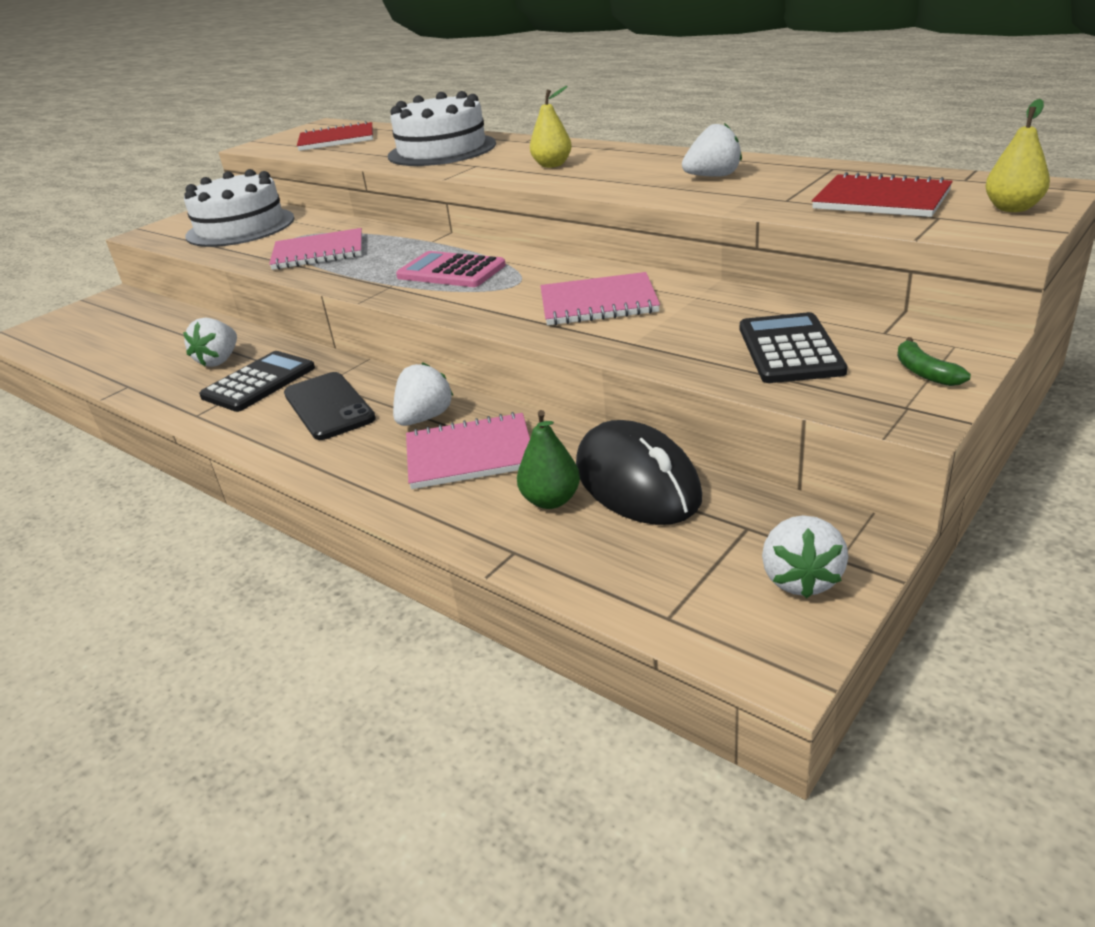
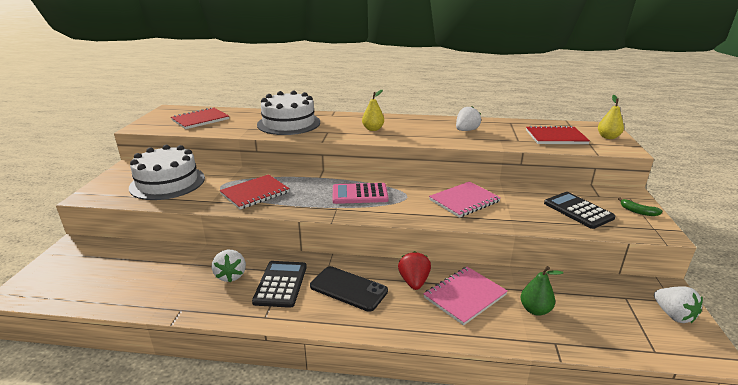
camera: 35 degrees left, 5 degrees down
pink notebook [269,228,362,270] -> red notebook [220,174,290,210]
white strawberry [393,362,454,426] -> red strawberry [398,251,431,290]
black mouse [576,420,702,525] -> none

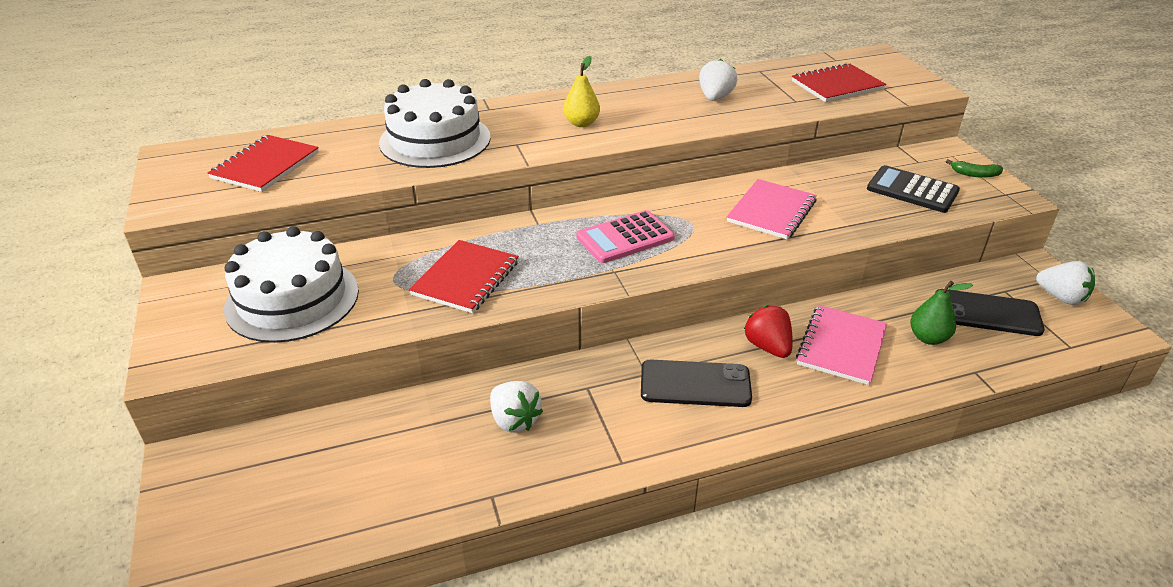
camera: 25 degrees left, 10 degrees up
black calculator [252,261,307,308] -> none
yellow pear [598,95,624,139] -> none
none -> black phone [935,289,1045,336]

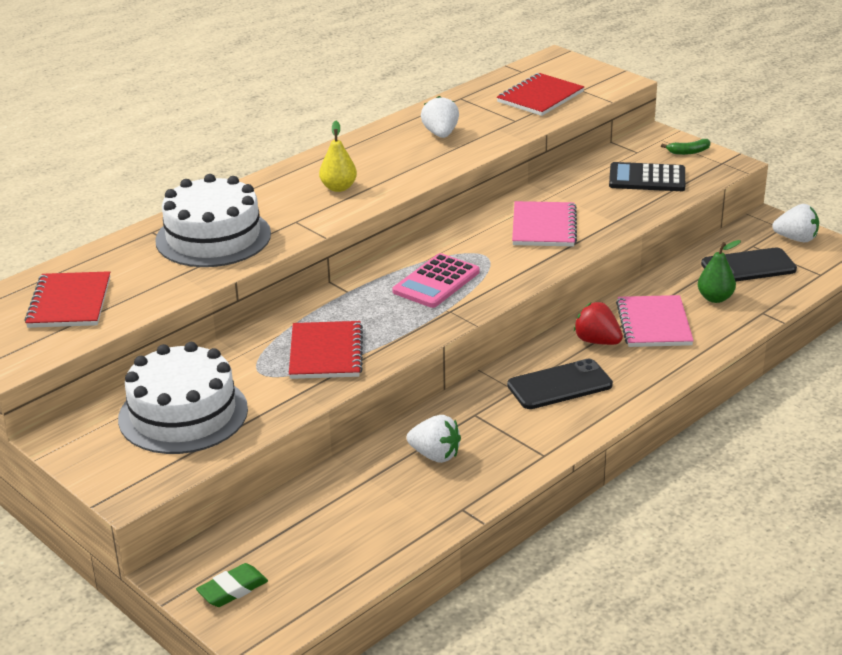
camera: 25 degrees left, 5 degrees down
none -> green eraser [196,563,268,607]

